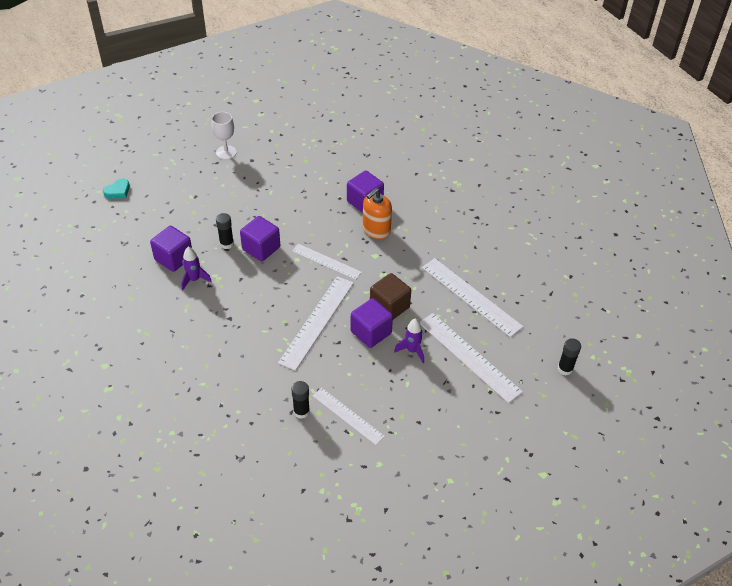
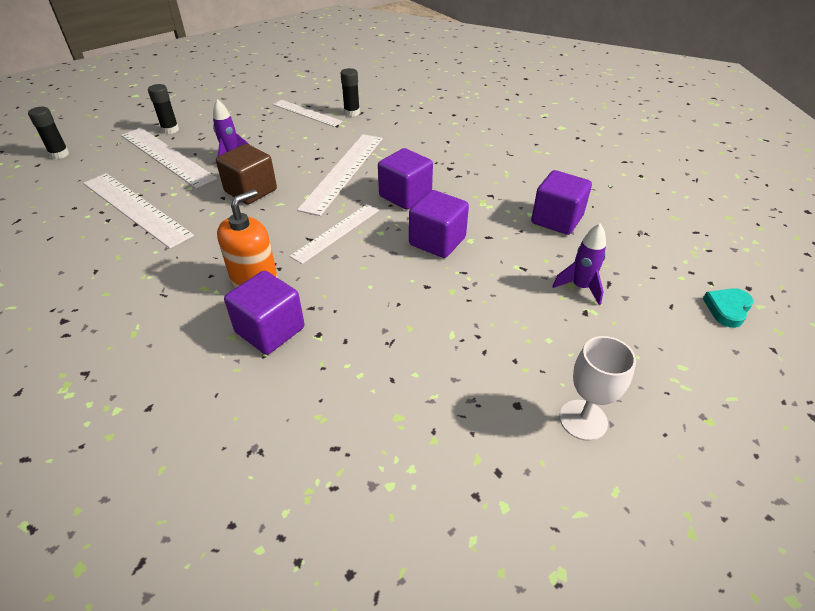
camera: 175 degrees right, 5 degrees down
purple rocket [181,247,212,290] -> purple rocket moved to [552,223,606,305]
black glue stick [216,213,234,249] -> black glue stick moved to [148,84,179,134]
white ruler [292,244,362,280] -> white ruler turned 75 degrees counterclockwise [289,204,379,264]
purple cube [351,298,393,348] -> purple cube moved to [378,148,433,210]

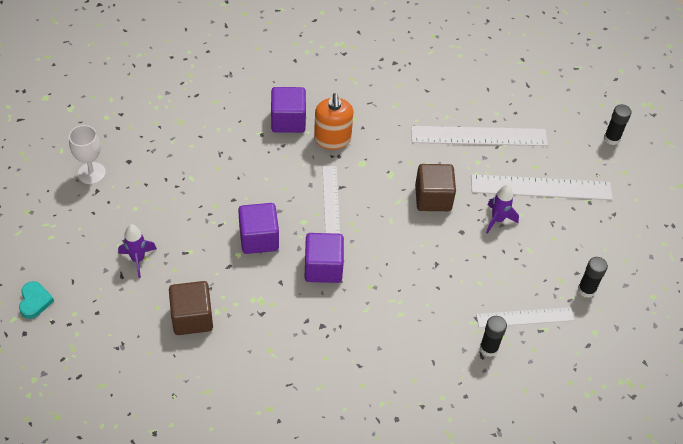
camera: 135 degrees right, 10 degrees up
black glue stick [148,84,179,134] -> black glue stick moved to [578,257,608,298]
white ruler [297,134,383,216] -> none
purple cube [531,170,592,235] -> brown cube [169,281,213,335]

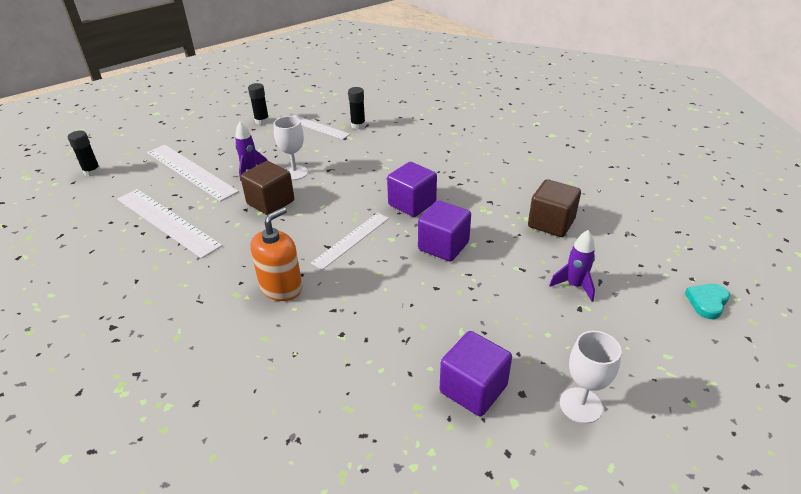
camera: 135 degrees left, 15 degrees down
purple cube [271,87,306,133] -> purple cube moved to [440,331,512,416]
none -> white goblet [274,116,308,180]

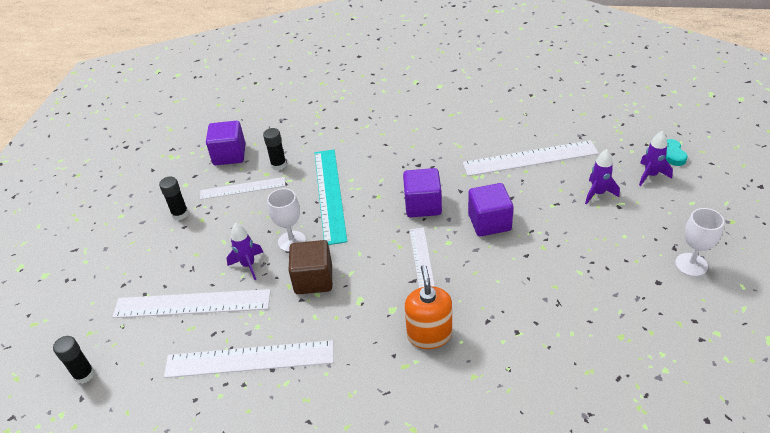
camera: 40 degrees left, 5 degrees up
purple cube [440,331,512,416] -> purple cube moved to [206,121,246,165]
brown cube [528,179,581,237] -> white ruler [463,140,599,176]
none -> turquoise ruler [315,149,347,245]
none -> purple rocket [639,131,673,186]

